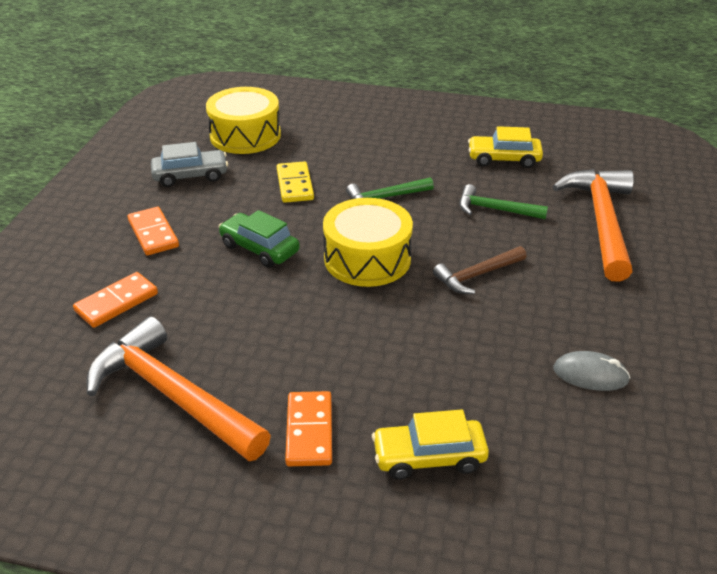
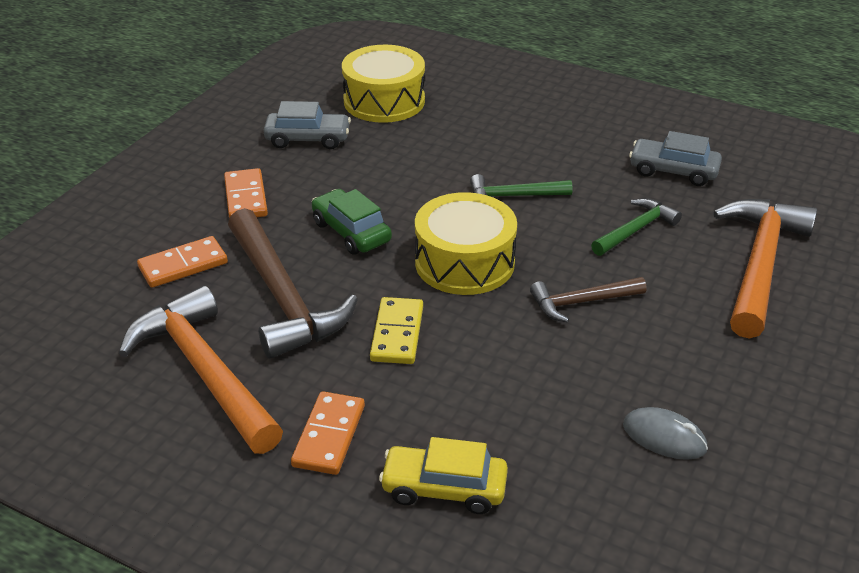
camera: 15 degrees right, 0 degrees up
yellow domino [277,161,314,203] -> yellow domino moved to [370,297,423,364]
green hammer [460,184,548,219] -> green hammer turned 105 degrees clockwise [591,198,682,256]
yellow car [468,126,543,168] -> grey car [629,131,722,186]
none -> brown hammer [228,208,358,359]

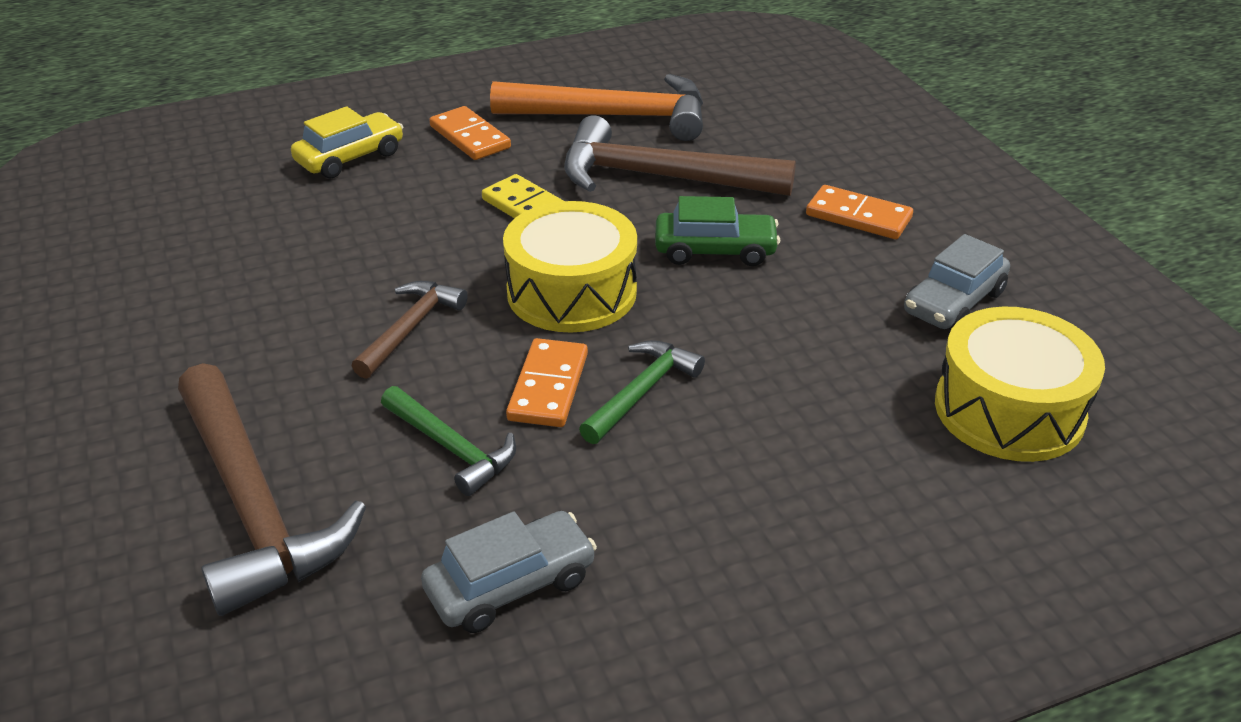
camera: 130 degrees right, 0 degrees up
orange domino [137,236,228,288] -> orange domino moved to [506,338,588,427]
green hammer [591,198,682,256] -> green hammer turned 45 degrees counterclockwise [381,386,516,496]
grey mouse [623,407,708,460] -> none
orange hammer [713,199,817,338] -> brown hammer [178,363,366,616]

